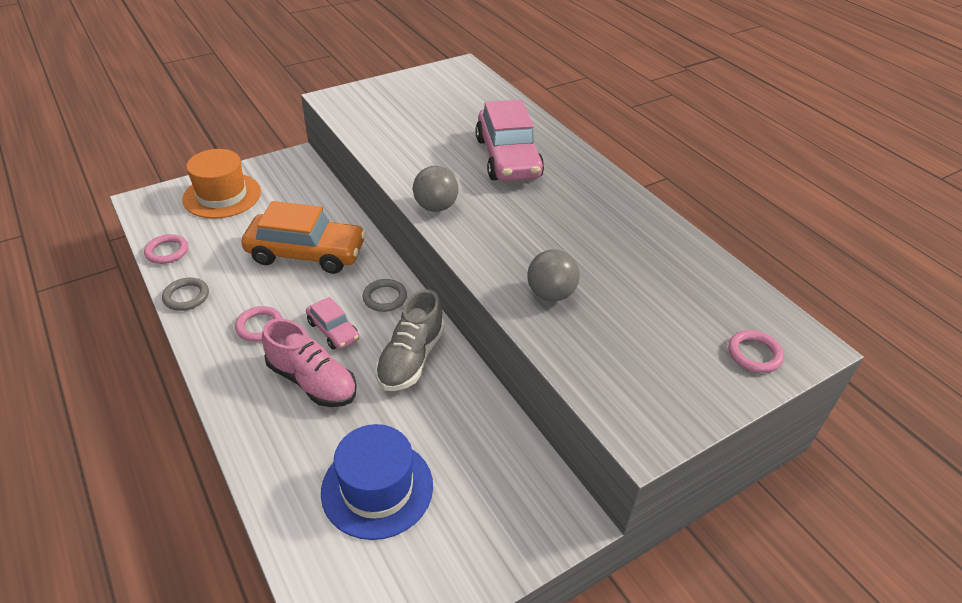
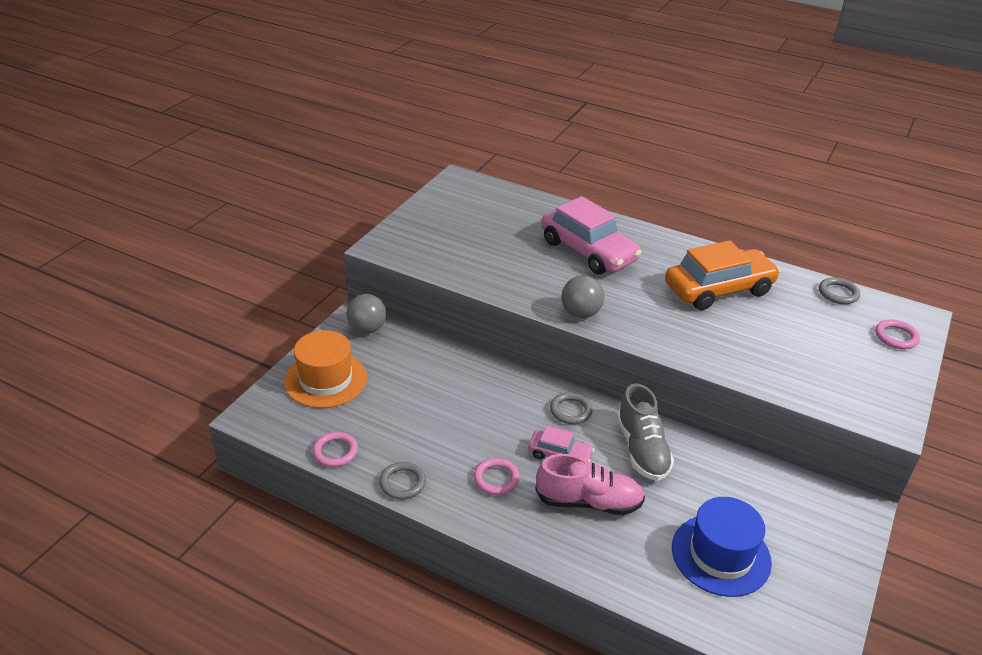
camera: 30 degrees left, 5 degrees down
orange car [241,201,366,274] -> orange car moved to [665,240,780,310]
grey ball [528,249,580,301] -> grey ball moved to [346,294,386,333]
none -> grey ring [819,277,860,304]

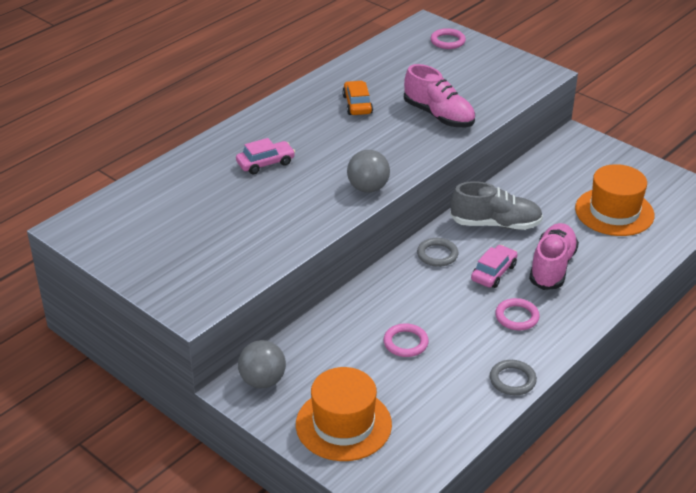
camera: 75 degrees left, 0 degrees up
pink ring [312,432,358,467] -> pink ring moved to [384,323,429,357]
pink car [541,196,642,274] -> pink car [236,138,295,174], size x0.51
orange car [665,240,780,310] -> orange car [342,81,373,115], size x0.51
blue hat [672,497,772,597] -> orange hat [575,164,654,236]
grey ring [819,277,860,304] -> none
none -> pink shoe [404,64,475,127]

